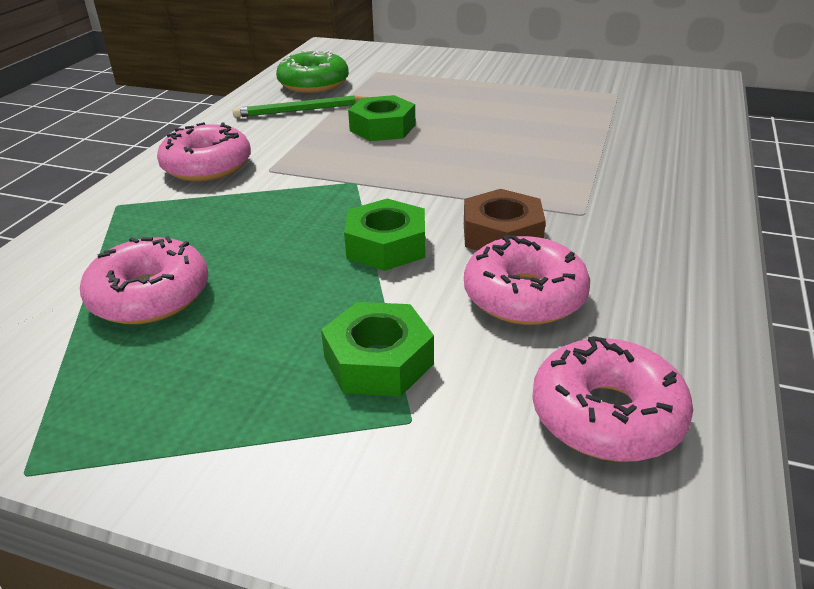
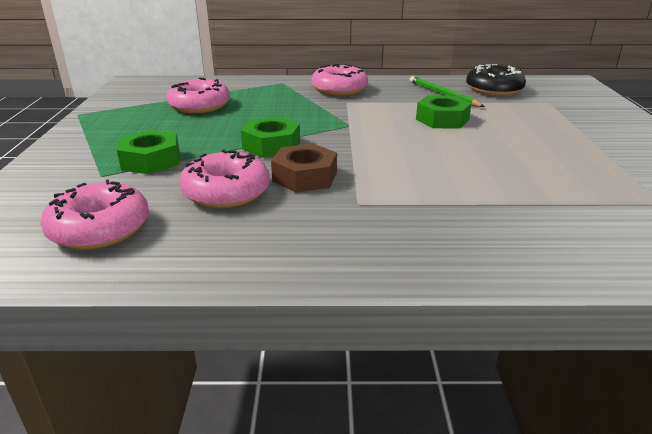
camera: 70 degrees right, 5 degrees down
green donut [276,50,349,93] -> black donut [466,64,526,96]

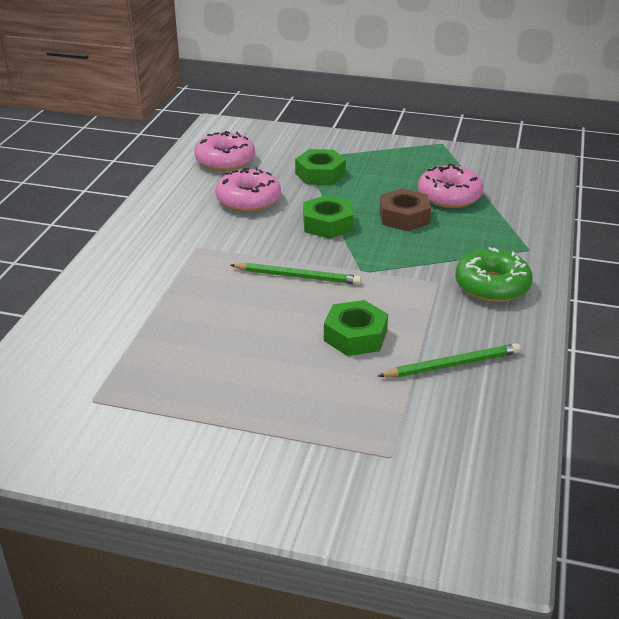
camera: 105 degrees right, 5 degrees up
brown nut [271,144,337,193] -> brown nut moved to [379,188,431,231]
pink donut [311,64,368,96] -> green donut [455,247,533,302]
black donut [466,64,526,96] -> none
none -> green pencil [230,263,361,285]

